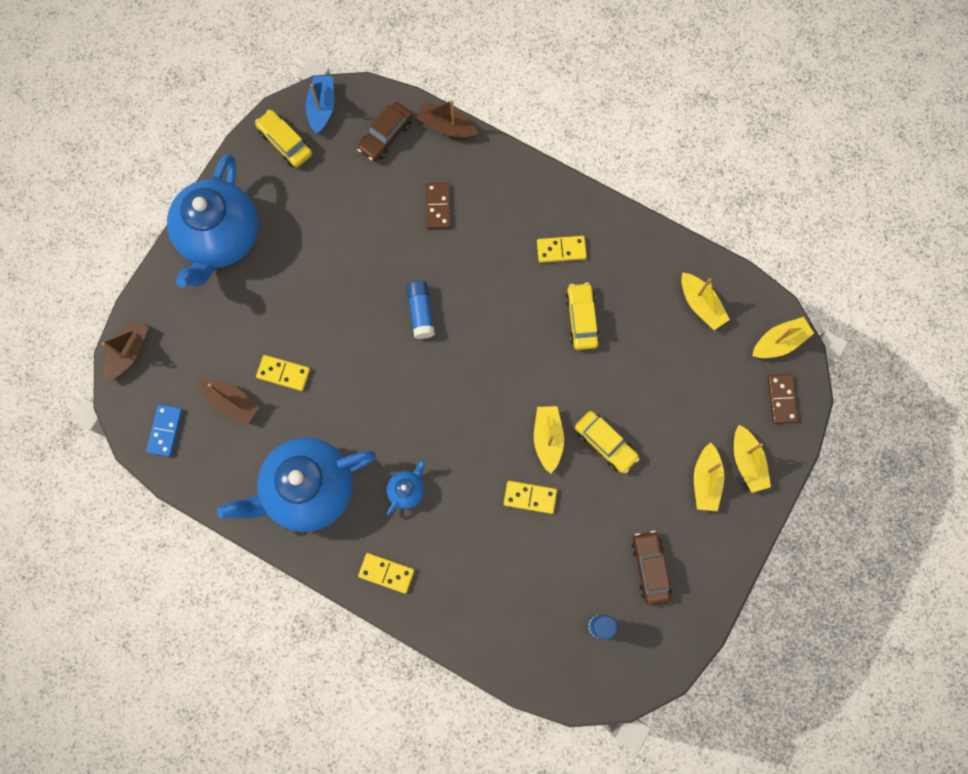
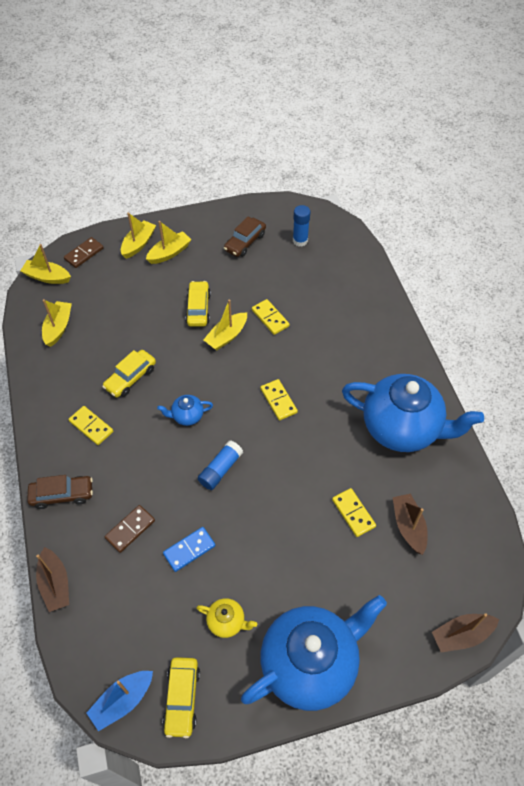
camera: 135 degrees left, 20 degrees down
blue domino [146,404,183,457] -> blue domino moved to [163,527,215,572]
brown car [357,102,413,162] -> brown car moved to [27,475,93,509]
yellow domino [358,553,414,594] -> yellow domino moved to [260,379,298,420]
blue teapot [386,460,425,516] -> blue teapot moved to [157,395,213,426]
none -> yellow teapot [196,598,257,638]

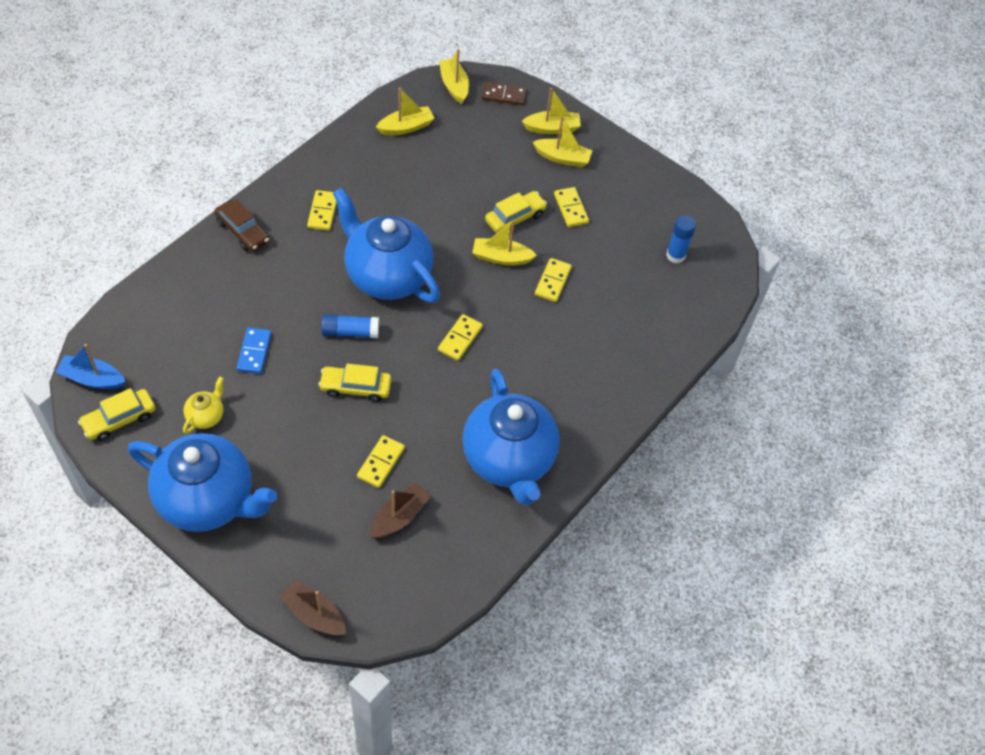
camera: 50 degrees right, 0 degrees up
brown boat [36,547,69,612] -> none
yellow car [102,350,156,398] -> yellow car moved to [318,363,392,402]
brown domino [105,505,155,553] -> none
blue teapot [157,395,213,426] -> blue teapot [333,188,440,302], size x2.45
blue domino [163,527,215,572] -> blue domino turned 75 degrees clockwise [236,327,272,374]
yellow teapot [196,598,257,638] -> yellow teapot turned 135 degrees counterclockwise [183,377,224,434]
brown car [224,216,266,257] -> none
none -> yellow domino [554,187,589,227]

